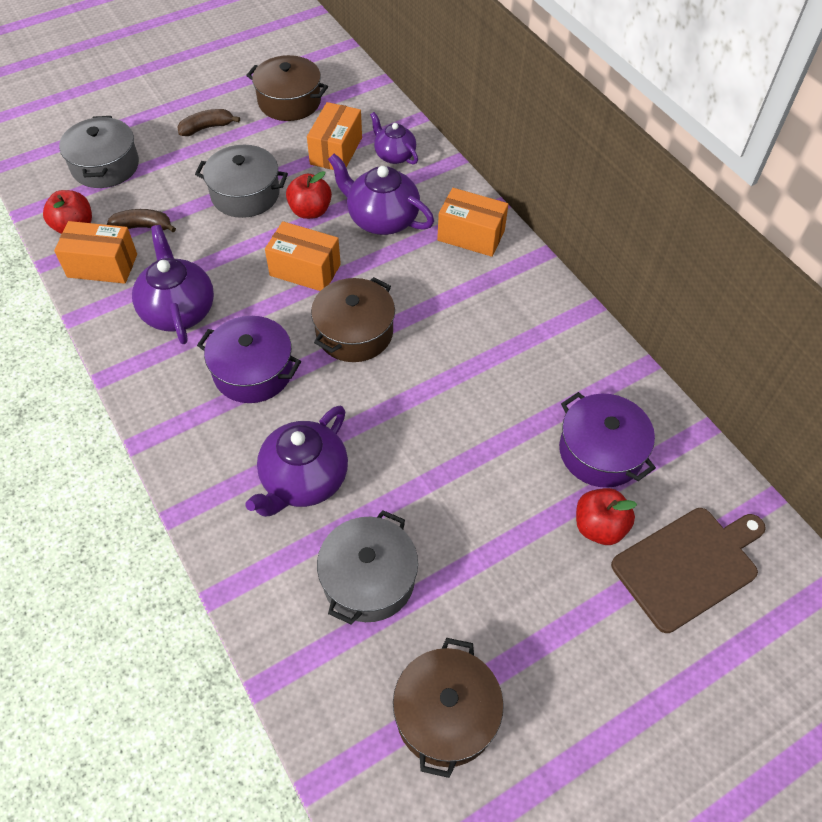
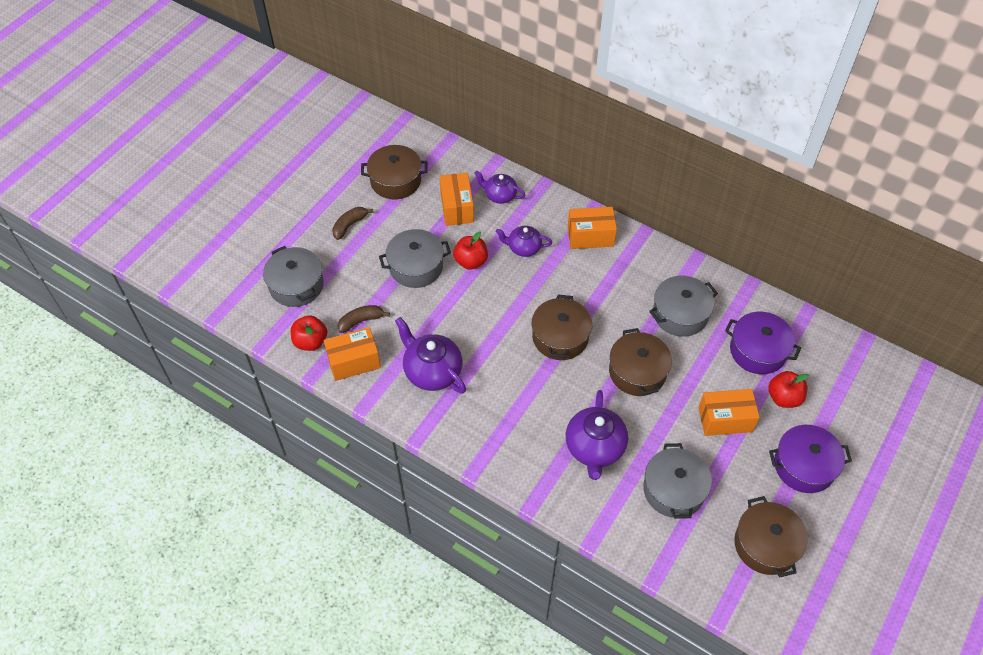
camera: 25 degrees left, 0 degrees up
purple pot [197,316,301,403] -> purple pot moved to [769,425,852,493]
orange box [265,221,341,291] -> orange box moved to [698,389,760,436]
purple teapot [328,153,434,235] -> purple teapot [496,226,552,257], size x0.62
brown cutting board [611,508,766,633] -> none
none -> brown pot [609,328,672,396]
none -> grey pot [649,276,718,337]

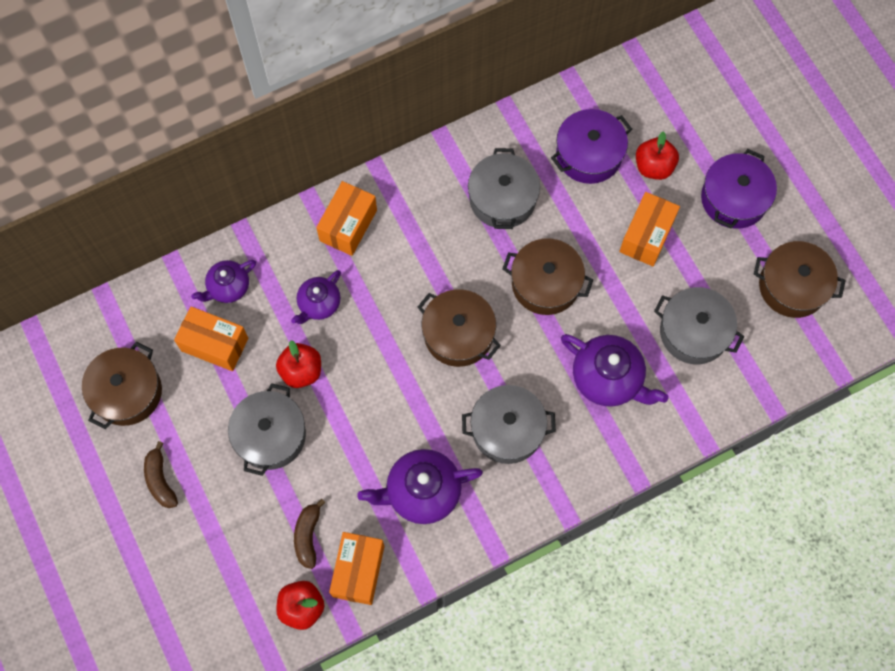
camera: 60 degrees left, 15 degrees up
grey pot [263,246,324,307] -> grey pot moved to [462,385,556,464]

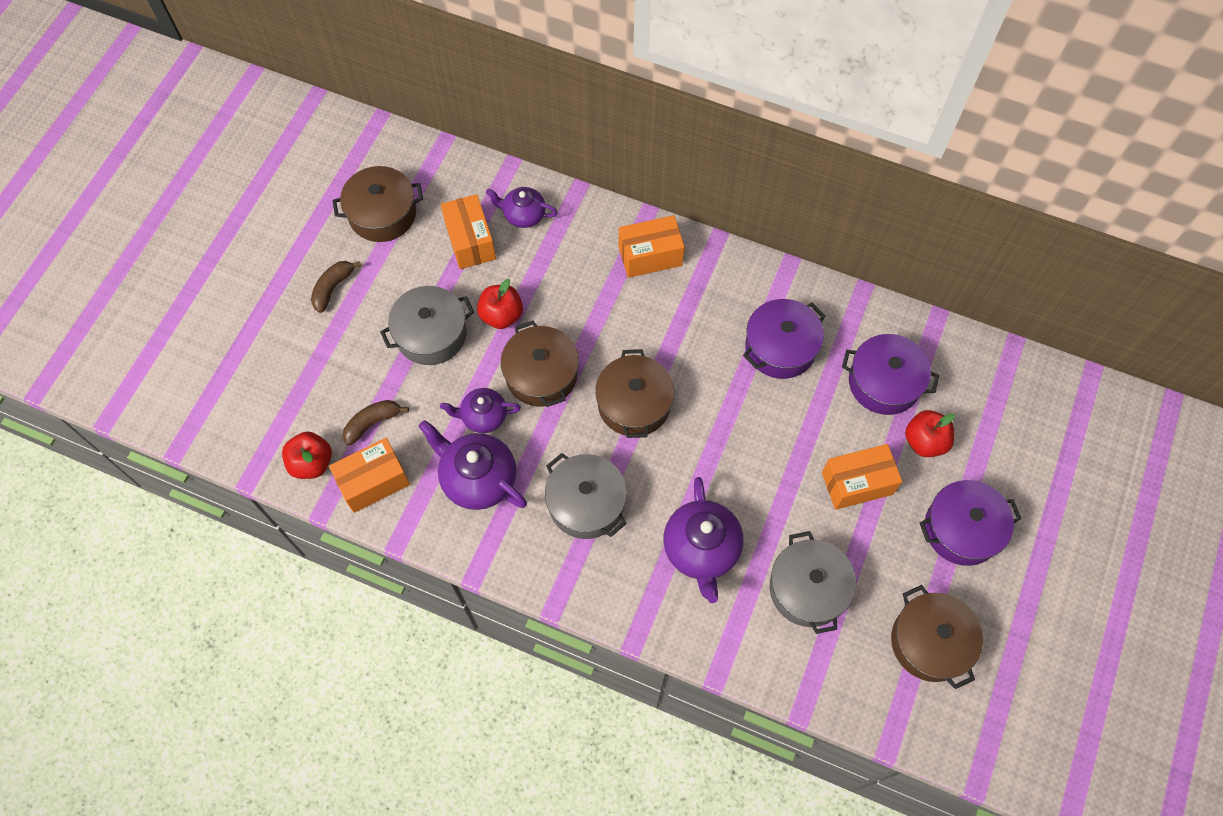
camera: 50 degrees right, 5 degrees down
purple teapot [291,270,341,324] -> purple teapot moved to [440,388,521,433]
grey pot [468,148,540,229] -> purple pot [743,299,825,379]
brown pot [502,238,593,315] -> brown pot moved to [501,321,579,407]

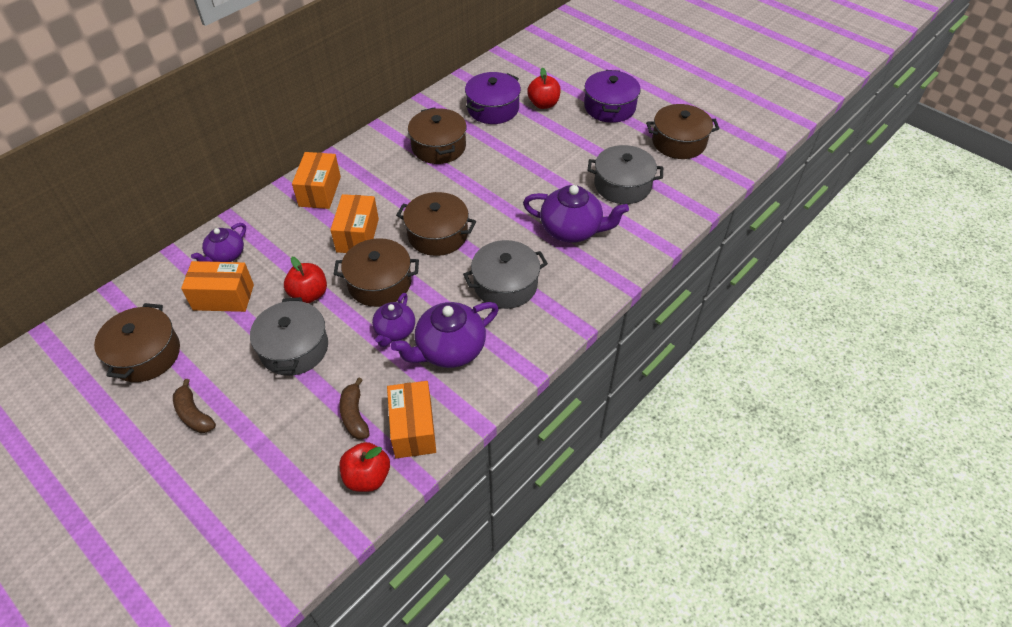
camera: 70 degrees left, 15 degrees down
purple pot [743,299,825,379] -> brown pot [408,107,467,164]
orange box [822,444,902,510] -> orange box moved to [330,194,379,253]

